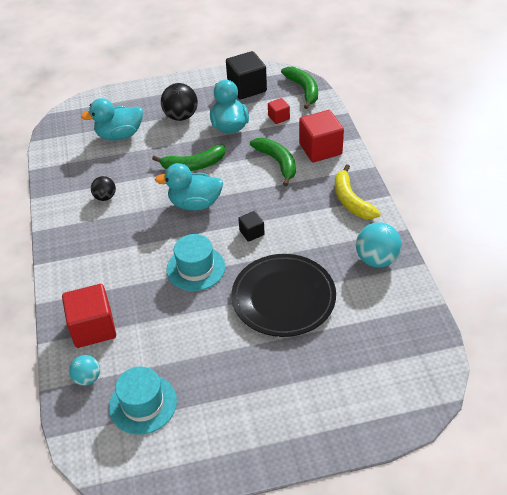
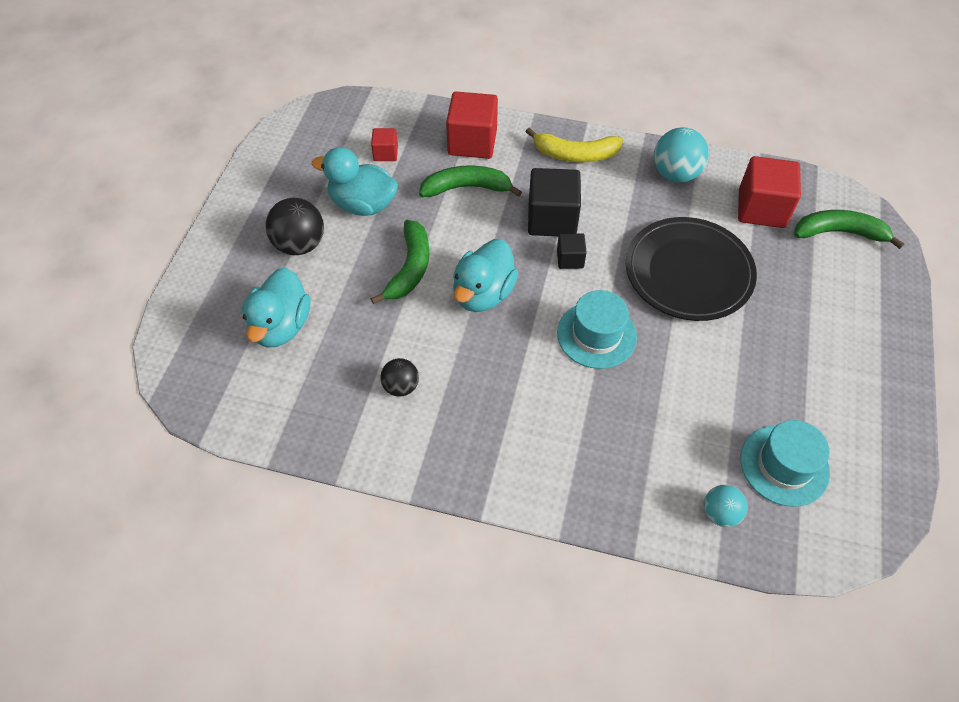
camera: 65 degrees left, 10 degrees up
red cube [62,284,116,348] -> red cube moved to [738,156,801,228]
black cube [226,51,267,99] -> black cube moved to [528,168,581,236]
green banana [281,67,318,109] -> green banana moved to [794,210,905,249]

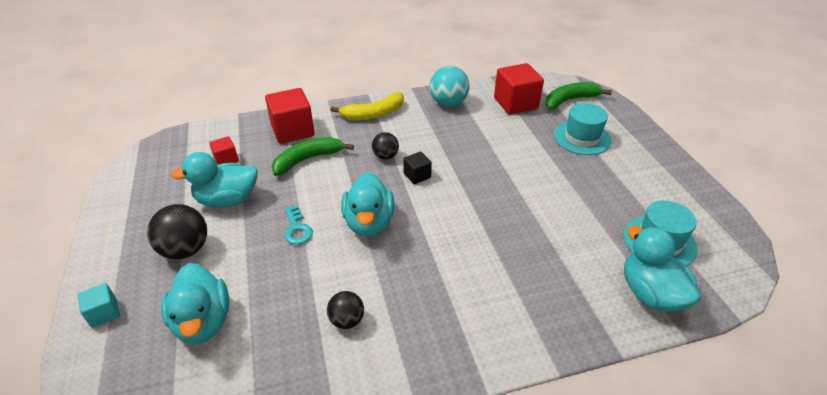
camera: 30 degrees left, 15 degrees down
green banana [371,220,429,304] -> turquoise key [284,205,313,245]
black cube [528,168,581,236] -> black ball [372,132,399,160]
turquoise hat [557,290,637,369] -> turquoise hat moved to [554,103,612,155]
black plate [626,217,757,321] -> none
turquoise ball [704,485,748,527] -> turquoise duck [624,226,701,311]
none -> turquoise cube [78,283,120,328]

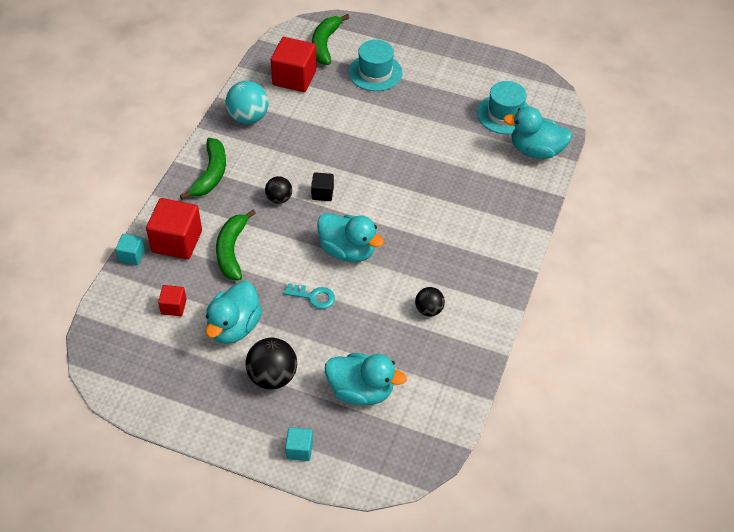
camera: 55 degrees left, 10 degrees up
yellow banana [331,92,404,120] -> green banana [180,138,226,200]
none -> turquoise cube [115,234,145,265]

